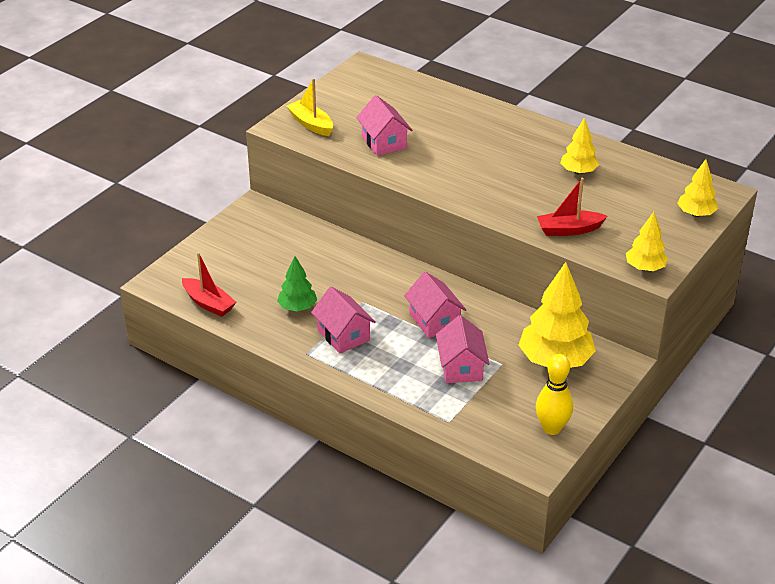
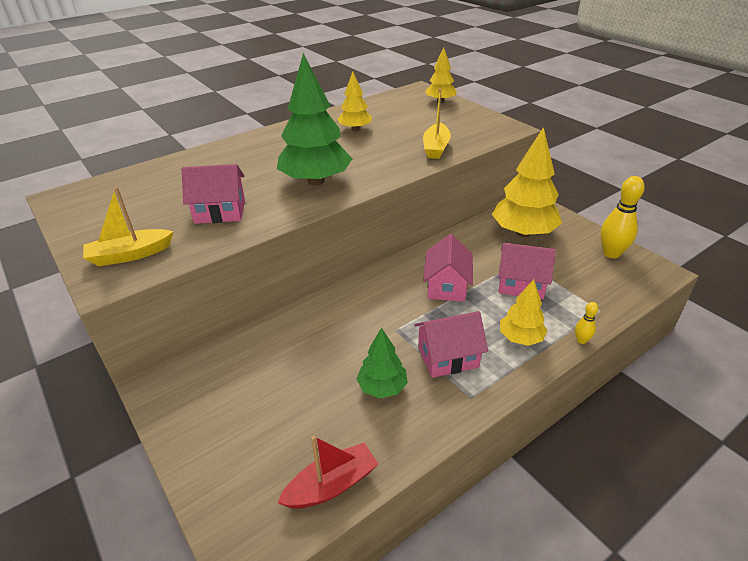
camera: 70 degrees left, 0 degrees up
pink house [404,272,466,338] -> pink house turned 75 degrees counterclockwise [423,234,473,302]
red boat [537,178,607,236] -> yellow boat [423,89,451,159]
yellow tree [626,212,668,271] -> yellow tree moved to [500,279,547,346]
none -> green tree [277,53,352,186]
none -> yellow bowling pin [575,302,598,344]

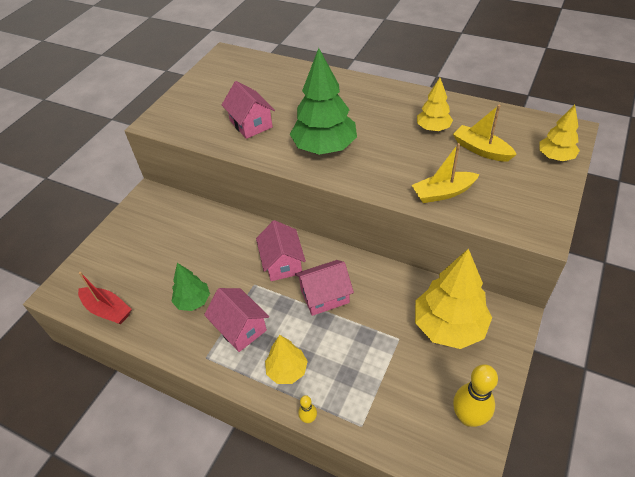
camera: 65 degrees right, 10 degrees up
yellow boat [83,187,174,266] -> yellow boat moved to [453,104,517,162]
pink house [498,243,556,300] -> pink house moved to [256,220,306,281]

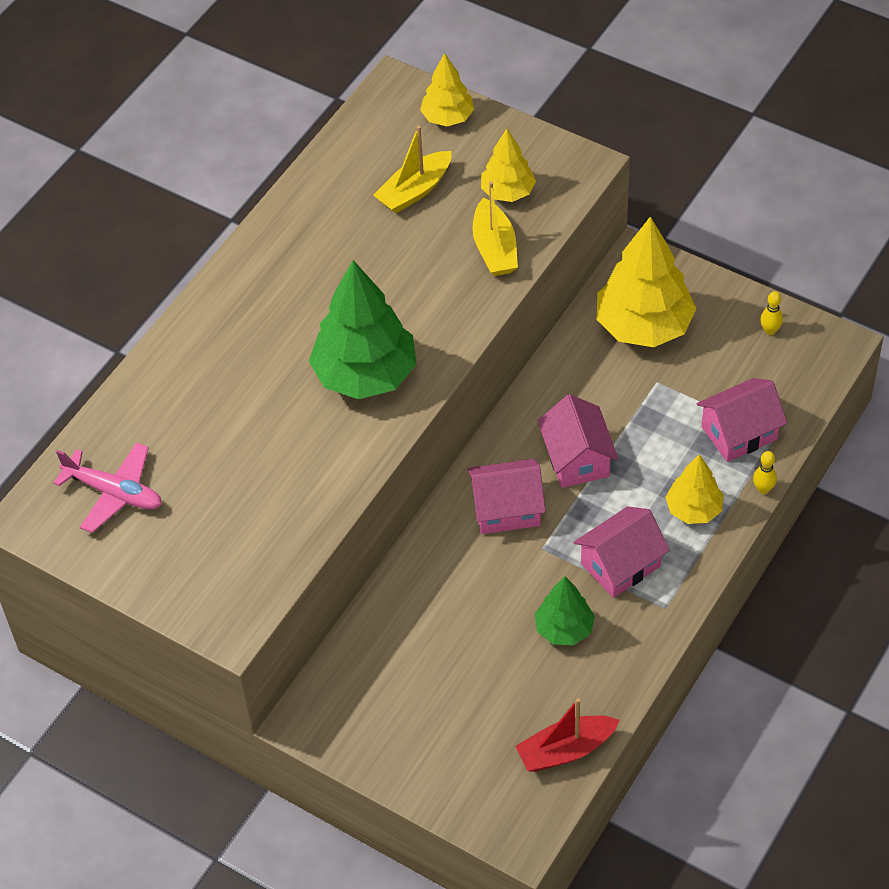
camera: 85 degrees left, 5 degrees up
red boat [78,272,132,324] -> red boat turned 150 degrees counterclockwise [515,698,620,772]
pink house [222,81,275,139] -> pink house moved to [697,378,787,462]
yellow tree [417,78,453,131] -> yellow tree moved to [481,128,536,202]
yellow bowling pin [453,364,498,427] -> yellow bowling pin [760,291,783,335], size x0.49
none -> pink plane [53,442,162,533]

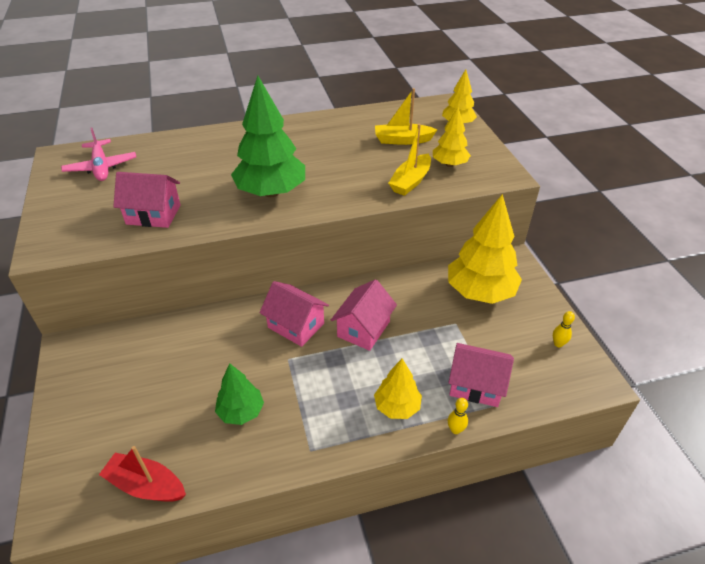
camera: 40 degrees right, 10 degrees down
pink house [574,506,670,598] -> pink house moved to [113,172,181,228]

